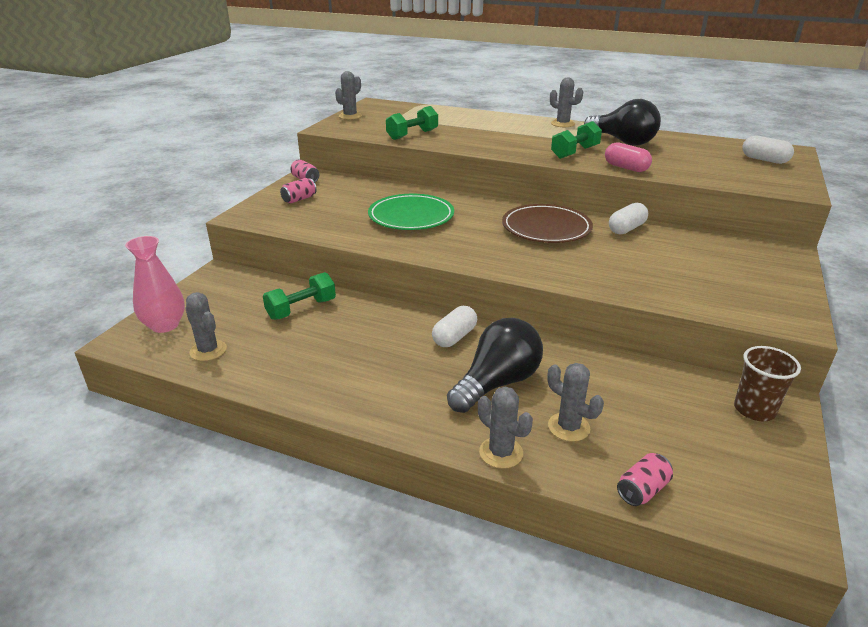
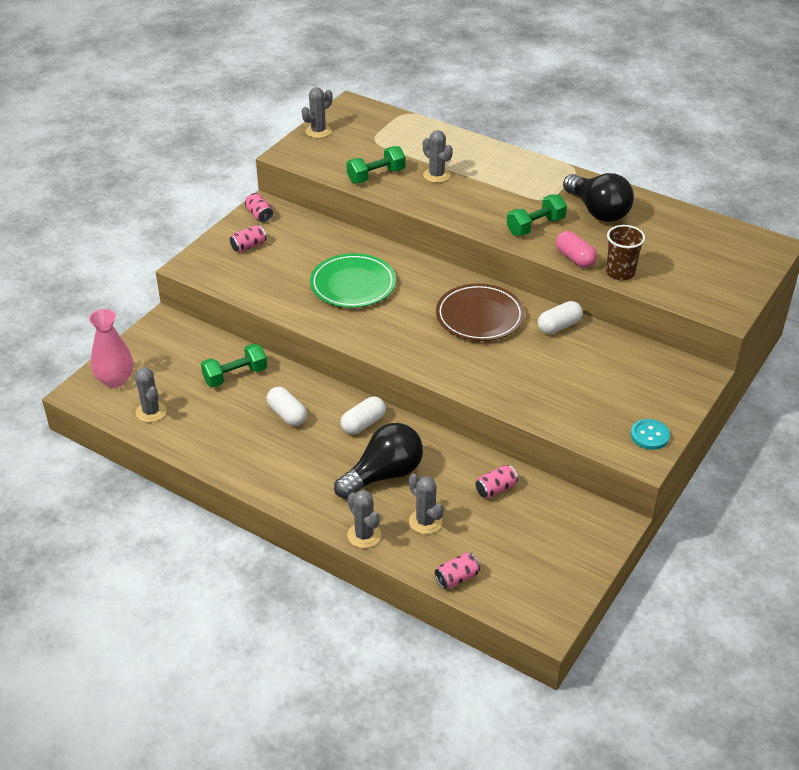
camera: 10 degrees right, 10 degrees up
grey cactus [550,77,583,127] -> grey cactus moved to [423,130,453,183]
brown cup [734,346,801,422] -> brown cup moved to [606,225,645,280]
white capsule [742,136,794,164] -> white capsule moved to [267,387,307,426]
none -> pink can [476,465,518,498]
none -> turquoise button [631,419,670,450]

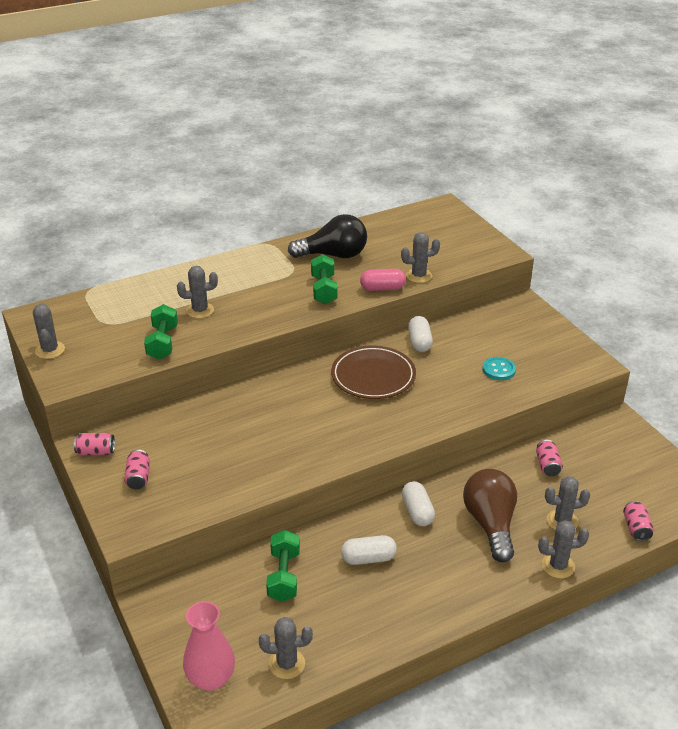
camera: 60 degrees left, 5 degrees down
green plate [310,253,396,308] -> none
black light bulb [334,423,423,499] -> brown light bulb [463,469,517,563]
brown cup [606,225,645,280] -> grey cactus [401,232,440,283]
turquoise button [631,419,670,450] -> turquoise button moved to [482,357,516,380]

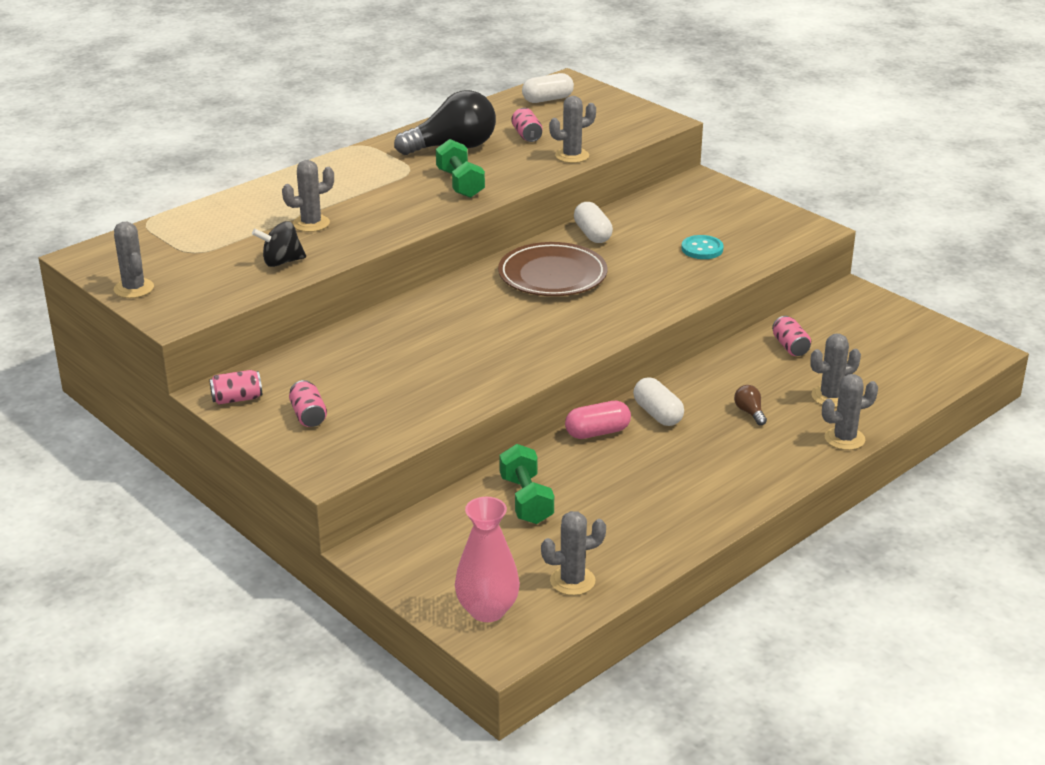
camera: 15 degrees left, 5 degrees down
green dumbbell [144,304,178,360] -> black spinning top [252,221,306,267]
white capsule [341,535,397,565] -> white capsule moved to [522,73,574,103]
pink capsule [360,269,406,291] -> pink capsule moved to [565,401,631,439]
brown light bulb [463,469,517,563] -> brown light bulb [734,385,767,425], size x0.40
pink can [623,501,653,541] -> pink can moved to [511,108,542,142]

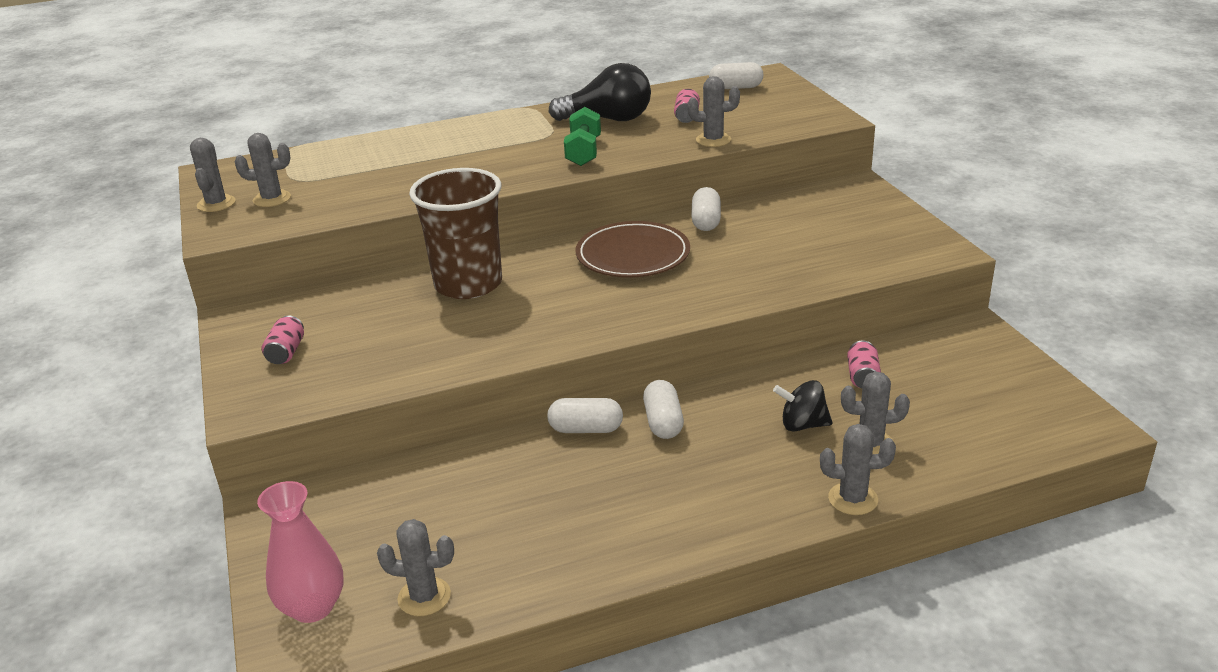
camera: 25 degrees right, 0 degrees up
pink can [209,370,262,404] -> none
black spinning top [252,221,306,267] -> black spinning top moved to [773,380,833,431]
grey cactus [282,160,334,232] -> grey cactus moved to [235,133,291,207]
green dumbbell [499,444,554,524] -> none
pink capsule [565,401,631,439] -> white capsule [547,398,623,433]
turquoise button [681,235,724,259] -> none
brown light bulb [734,385,767,425] -> none
none -> brown cup [409,168,502,299]

